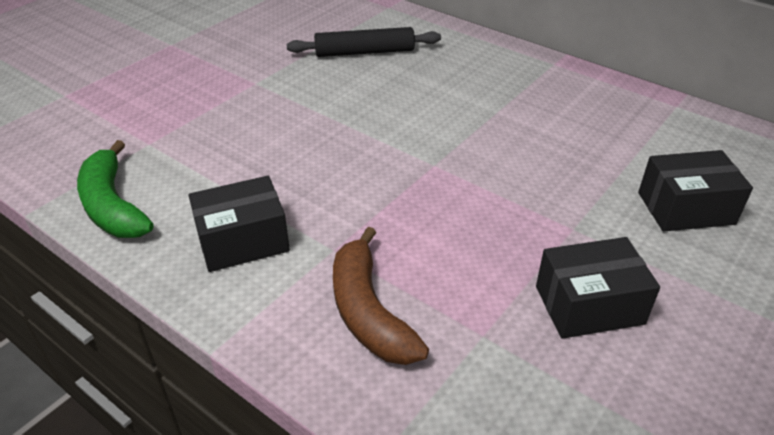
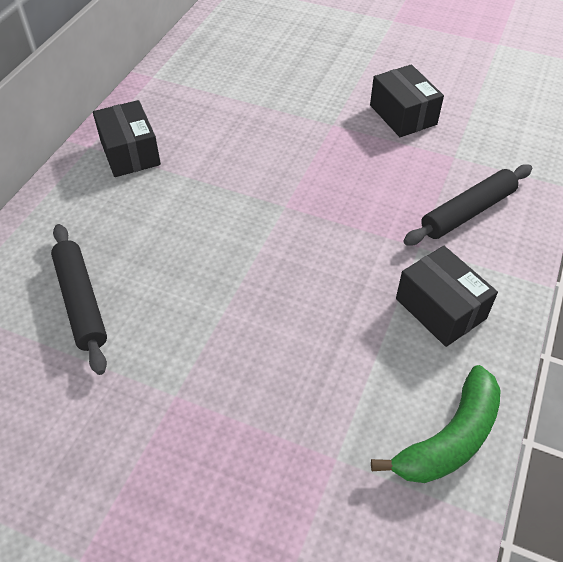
camera: 105 degrees left, 10 degrees up
brown banana [333,227,429,365] -> black rolling pin [404,164,532,245]
black box [638,150,753,232] -> black box moved to [93,100,161,177]

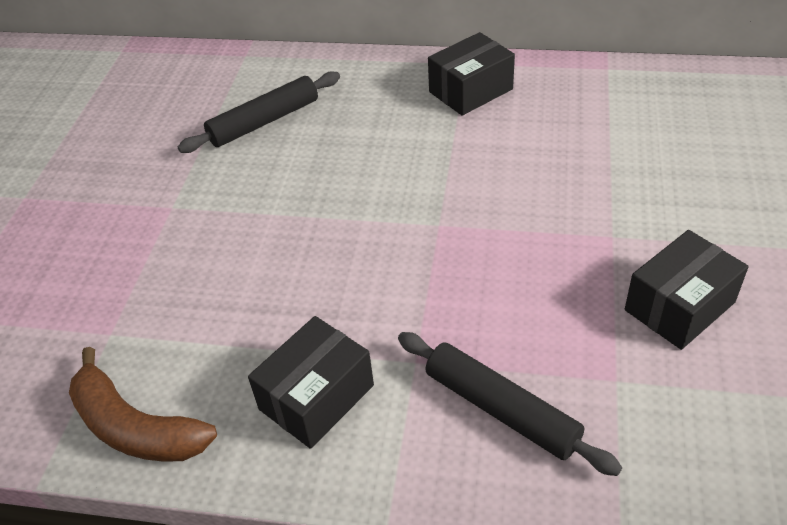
camera: 80 degrees right, 5 degrees down
green banana [371,365,501,483] -> brown banana [69,347,217,462]

